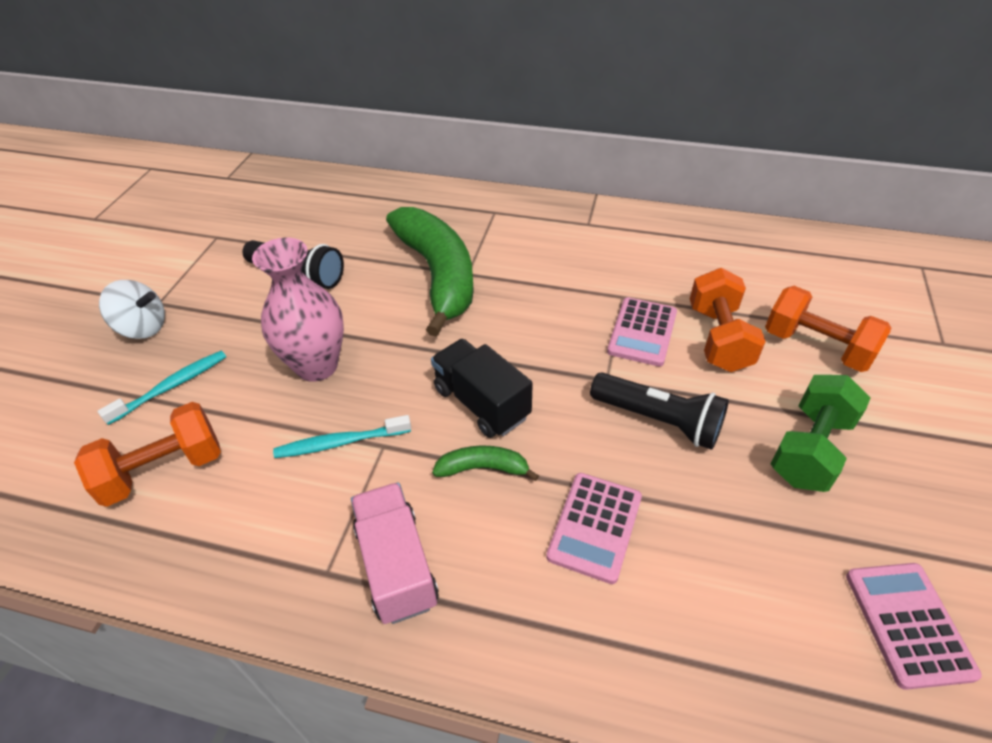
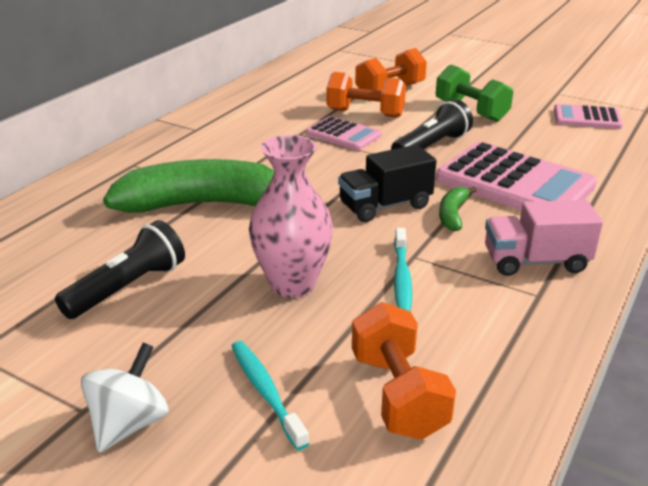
camera: 75 degrees left, 15 degrees down
pink calculator [546,473,642,584] -> pink calculator [436,142,597,210], size x1.83

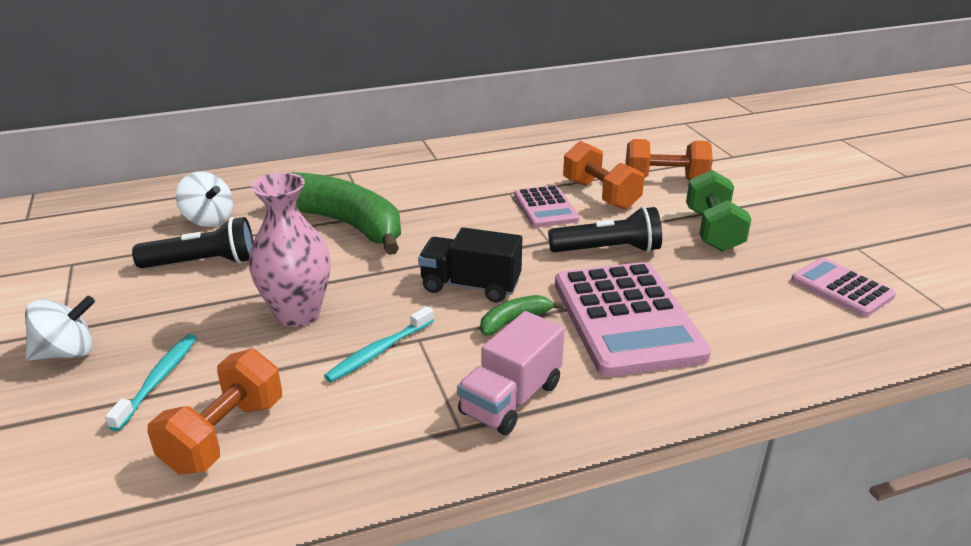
camera: 40 degrees right, 0 degrees up
pink truck [485,200,603,276] -> pink truck turned 90 degrees counterclockwise [457,311,565,435]
none -> white spinning top [176,172,233,227]

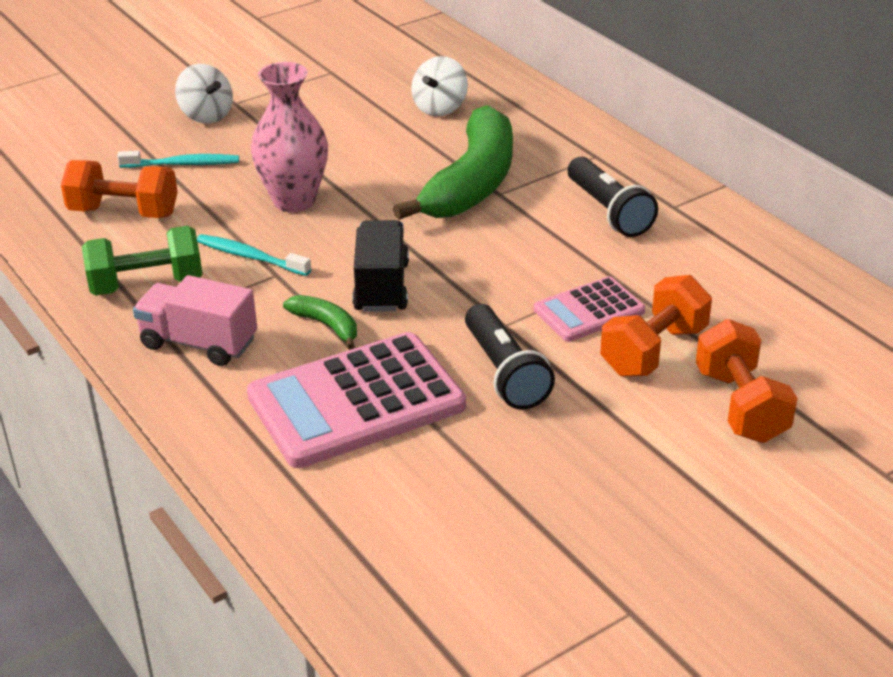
camera: 75 degrees right, 5 degrees up
black flashlight [132,217,254,268] -> black flashlight moved to [568,157,658,237]
green dumbbell [686,170,751,252] -> green dumbbell moved to [82,226,203,295]
pink calculator [791,258,896,317] -> none

